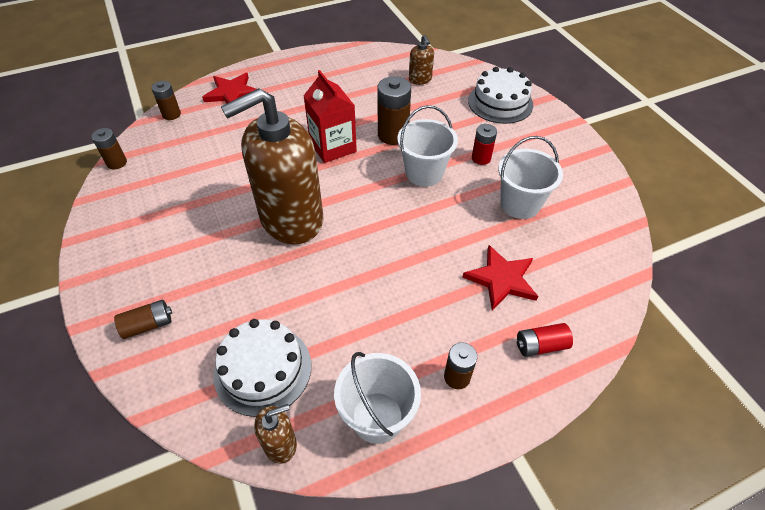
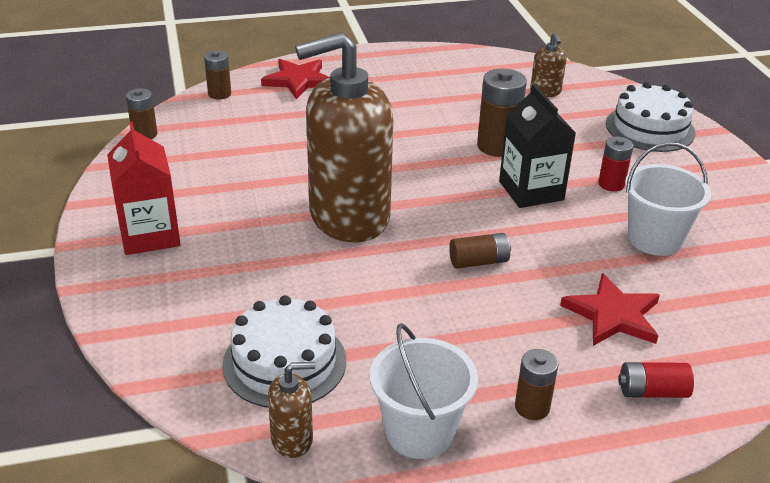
camera: 10 degrees right, 15 degrees down
brown battery [114,300,172,339] -> brown battery moved to [449,233,511,269]
red carton [303,70,357,163] -> red carton moved to [107,122,180,255]
white bucket [397,105,458,187] -> black carton [499,84,576,208]

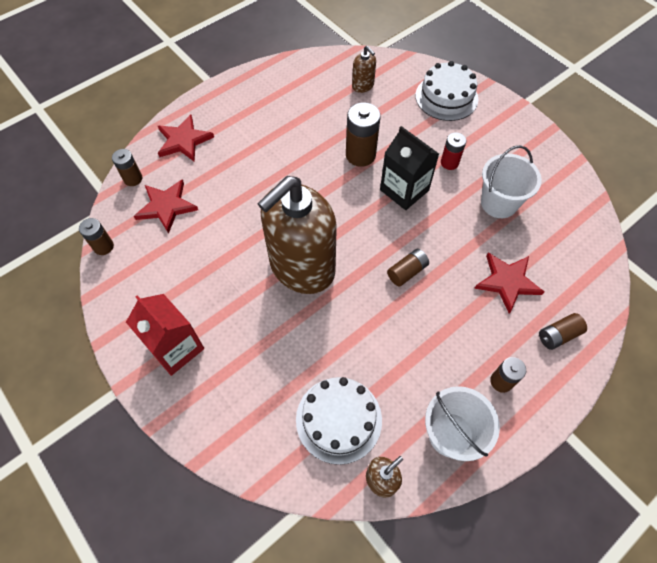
camera: 25 degrees left, 25 degrees up
red battery [618,362,694,398] -> brown battery [539,313,587,350]
none -> red star [134,179,198,234]

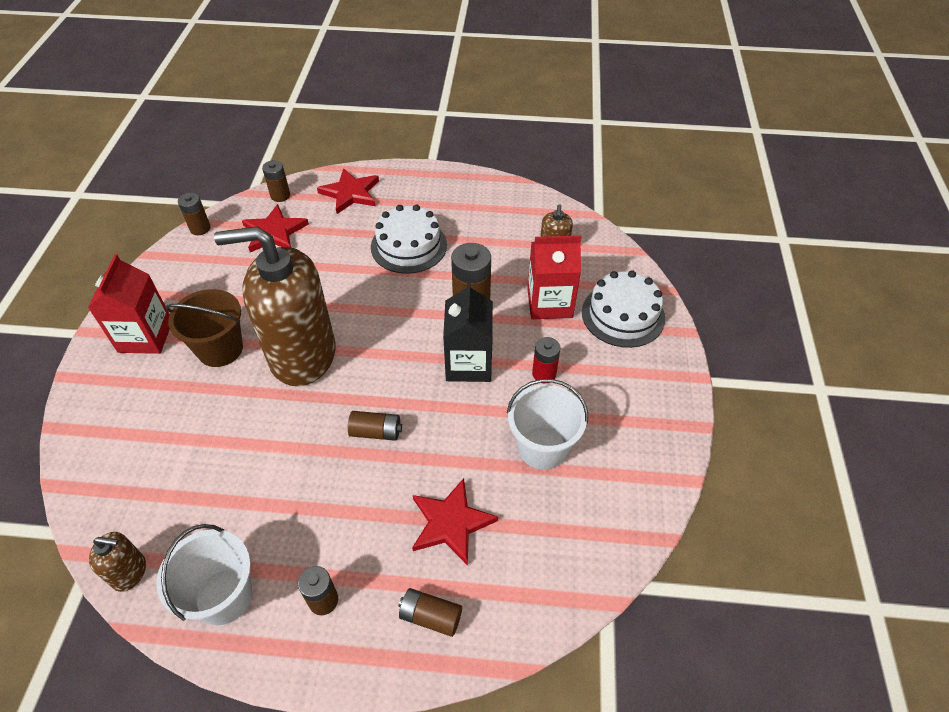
camera: 45 degrees right, 10 degrees down
white cake [296,377,382,465] -> white cake moved to [371,205,447,274]
none -> brown bucket [166,289,243,367]
none -> red carton [527,235,581,319]

